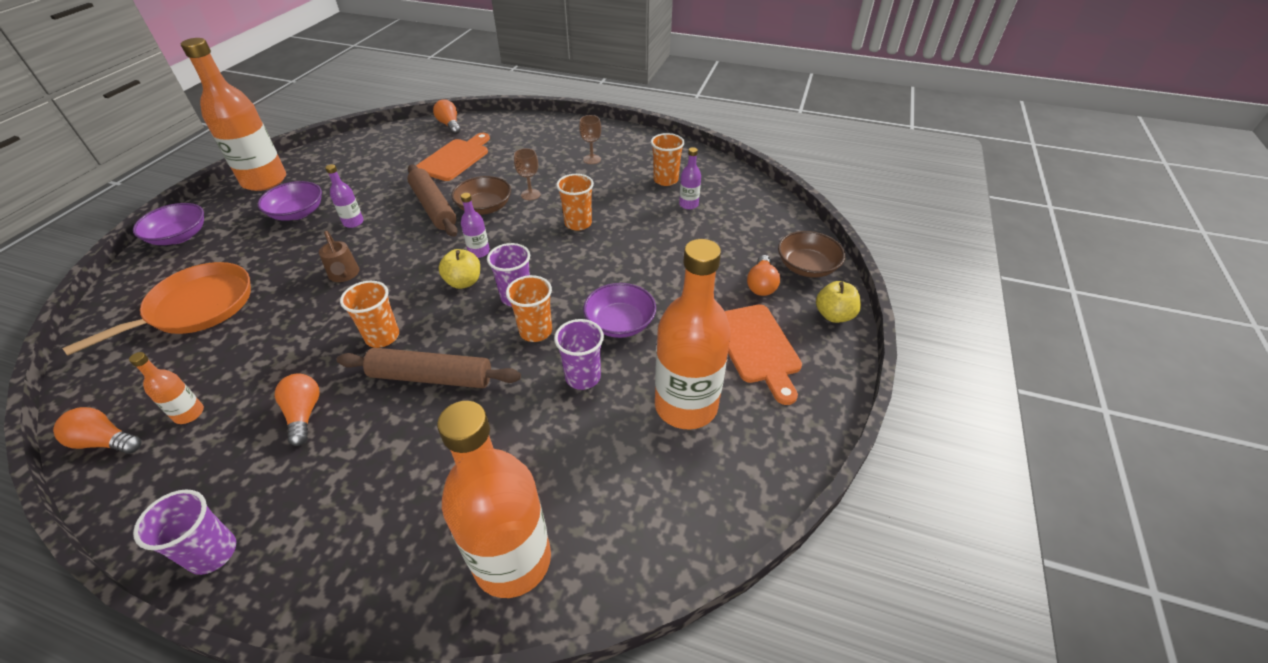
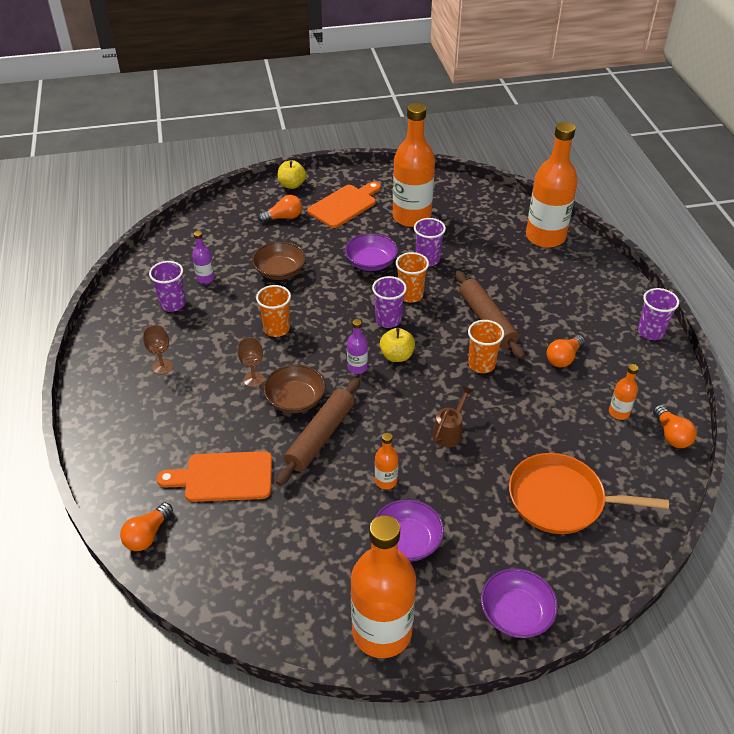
camera: 120 degrees left, 0 degrees up
purple bottle [325,164,364,228] -> orange bottle [375,433,398,489]
orange cup [651,133,685,186] -> purple cup [149,261,186,312]
brown bowl [778,231,845,278] -> brown bowl moved to [252,242,306,280]

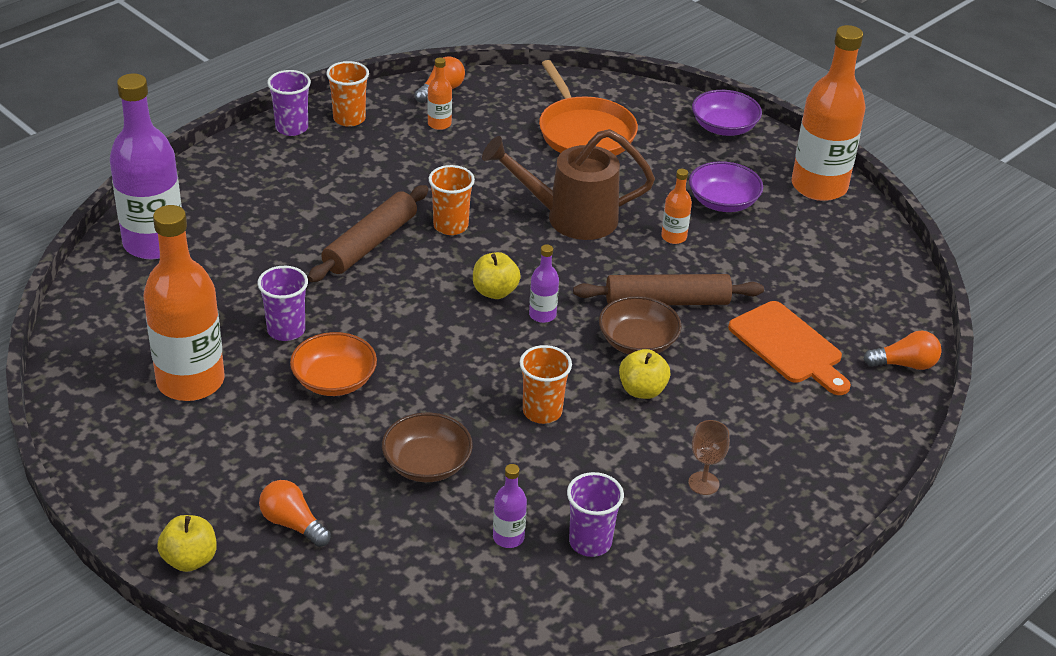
camera: 125 degrees left, 5 degrees down
brown goblet [237,337,264,387] -> yellow apple [619,349,670,399]
orange cutting board [307,182,381,228] -> none
purple bowl [345,233,398,271] -> orange bowl [290,332,377,396]
purple cup [372,276,407,328] -> none
orange cup [396,252,429,303] -> orange cup moved to [326,61,369,127]
brown watering can [433,386,474,447] -> brown watering can [482,129,655,240], size x2.02
orange bottle [526,122,578,248] -> purple bottle [110,73,182,259]
orange light bulb [547,335,585,367] -> none

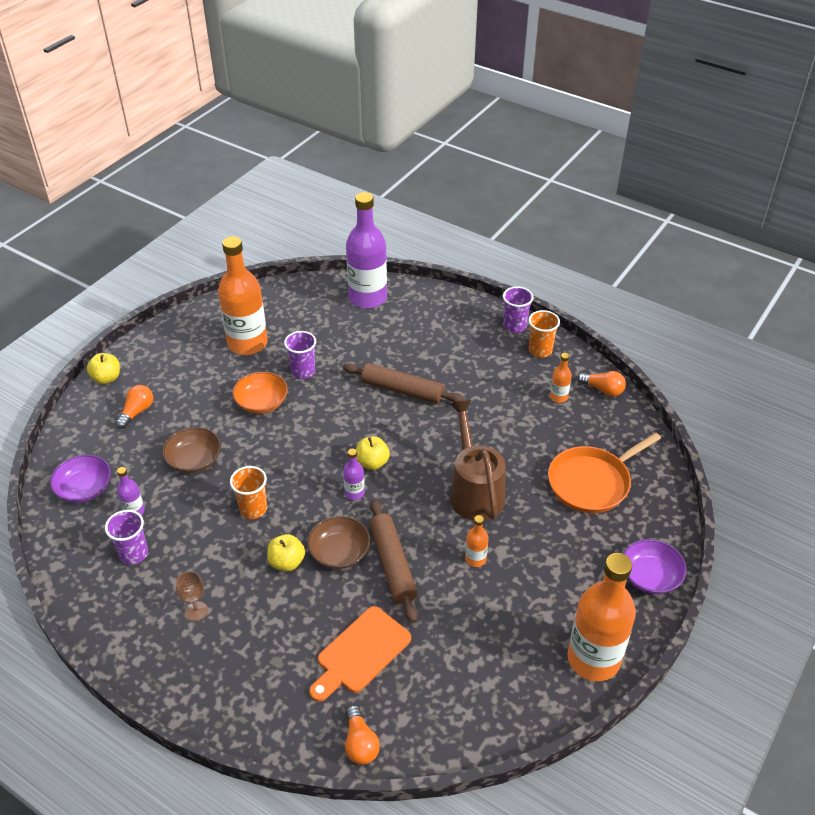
camera: 80 degrees right, 5 degrees up
orange cup [428,165,475,235] -> none
purple bowl [689,161,763,212] -> purple bowl moved to [50,455,111,503]

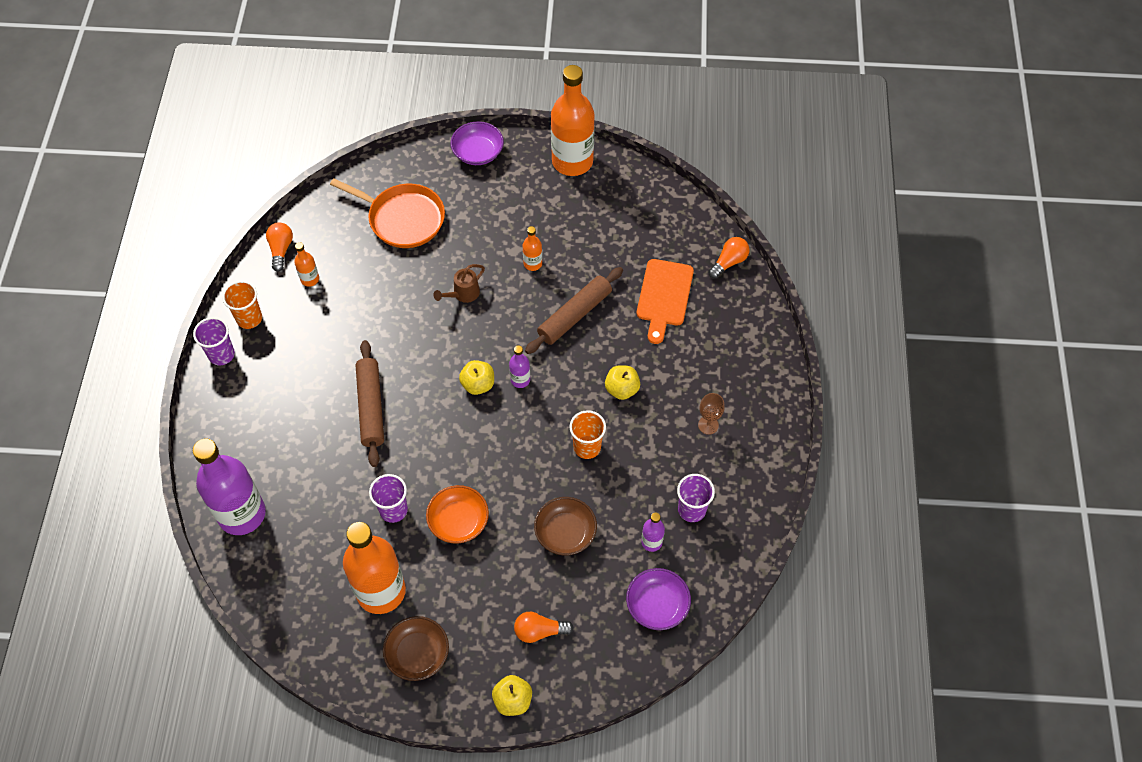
camera: 120 degrees left, 15 degrees up
brown bowl [307,516,370,569] -> brown bowl moved to [383,616,449,681]
orange cutting board [309,606,411,702] -> orange cutting board turned 90 degrees clockwise [637,259,694,344]
brown watering can [450,400,506,521] -> brown watering can [434,264,485,303], size x0.49

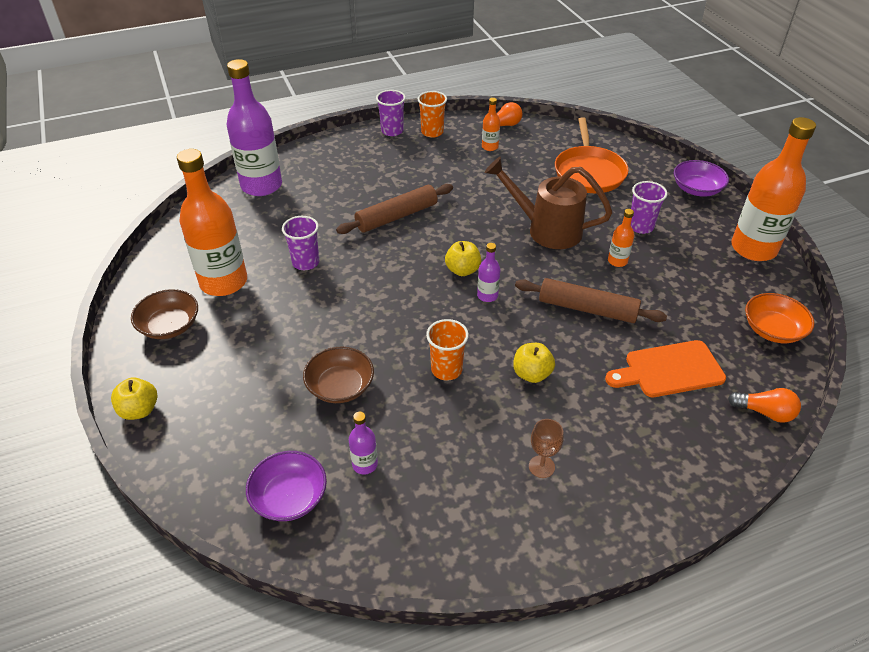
camera: 65 degrees right, 15 degrees down
orange bowl [426,485,489,544] -> orange bowl moved to [745,293,815,343]
brown watering can [434,264,485,303] -> brown watering can [484,157,613,249], size x2.02
orange light bulb [514,612,574,643] -> none
purple cup [677,474,715,522] -> purple cup moved to [631,181,667,234]

